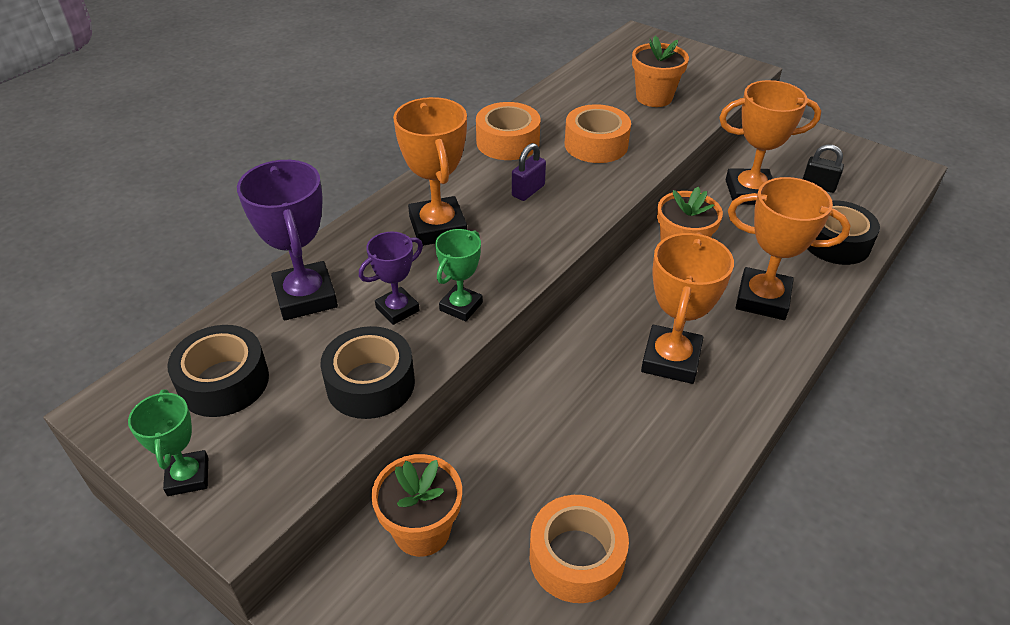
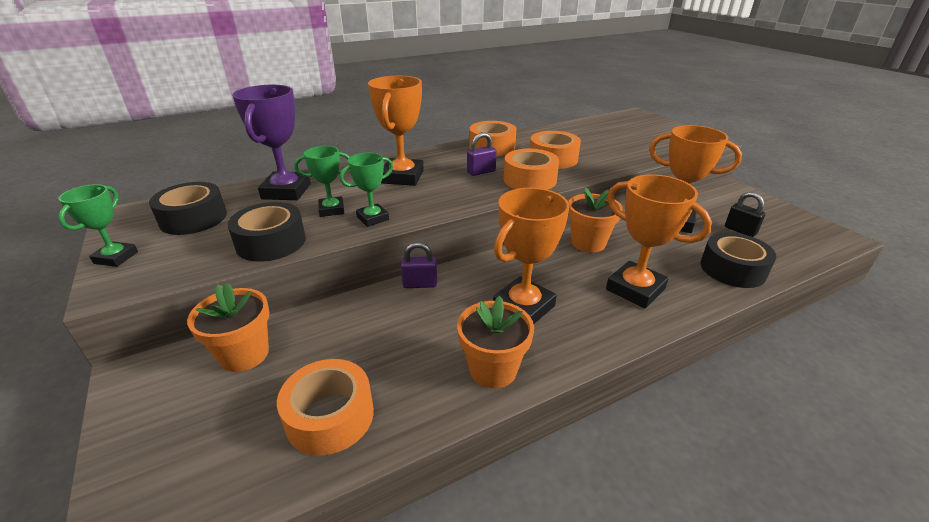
camera: 25 degrees right, 10 degrees down
purple trophy [359,232,423,325] -> green trophy [294,146,349,217]
orange flower pot [632,35,689,107] -> orange flower pot moved to [457,296,534,388]
none -> purple padlock [401,242,437,288]
none -> orange tape [504,149,559,190]

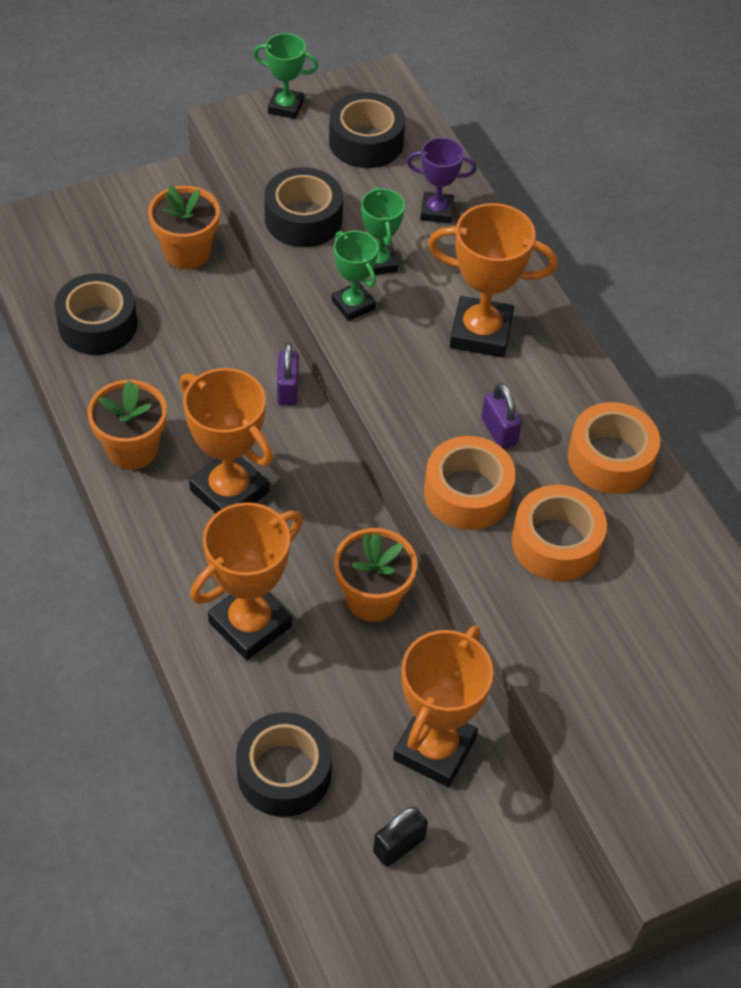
camera: 90 degrees right, 20 degrees up
purple trophy [232,85,311,200] -> purple trophy [406,137,477,224], size x0.59
orange tape [277,359,374,456] -> black tape [54,273,137,355]

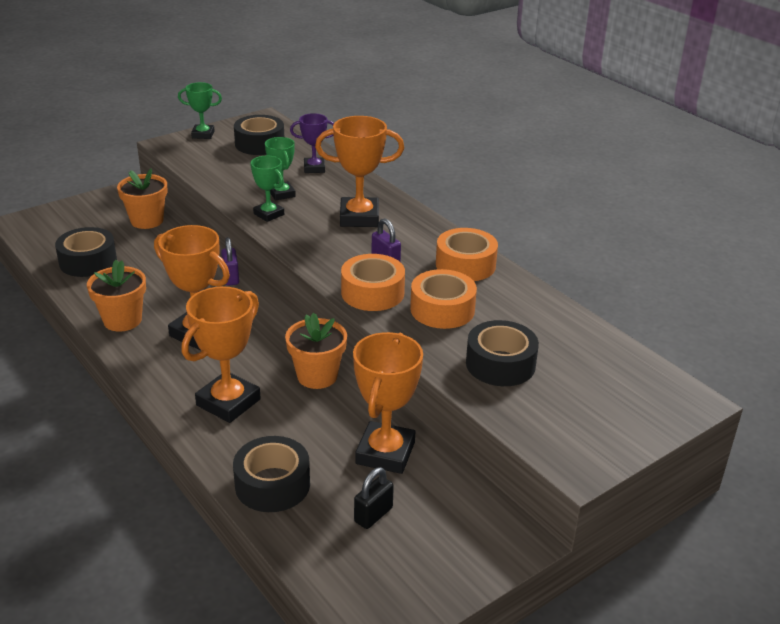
camera: 10 degrees left, 20 degrees down
black tape [264,167,343,247] -> black tape moved to [466,320,539,386]

